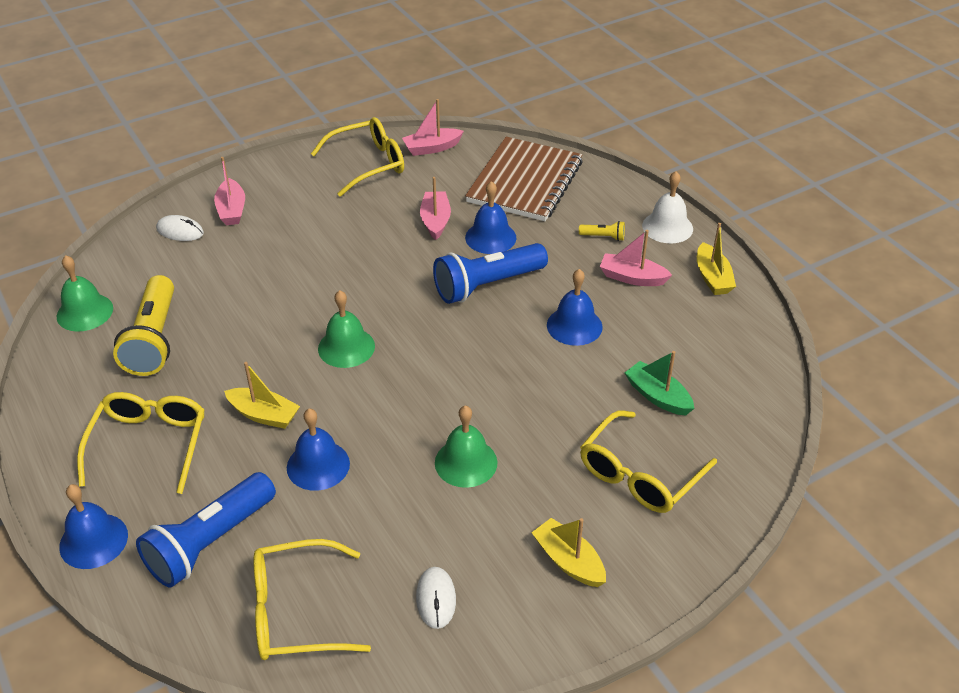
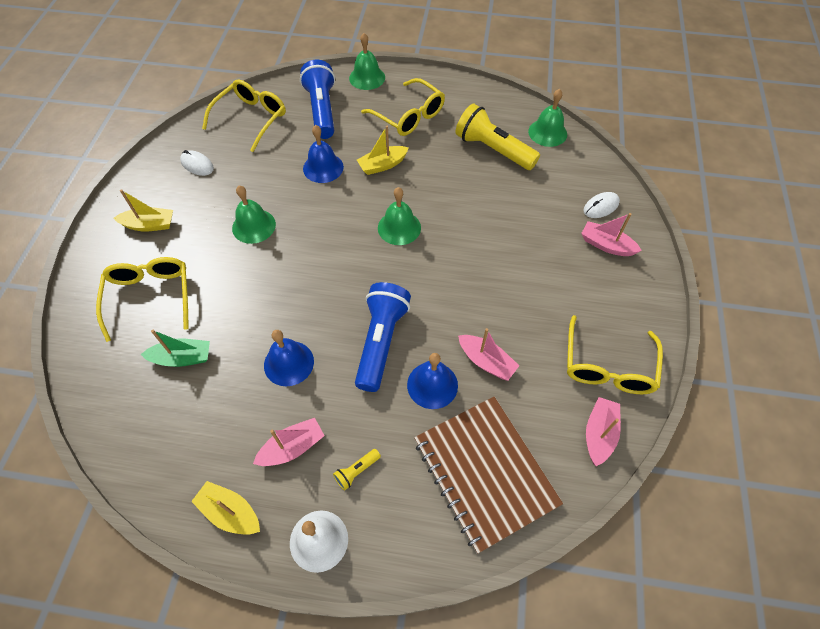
camera: 130 degrees right, 15 degrees up
blue bell [59,484,128,569] -> green bell [349,33,385,90]

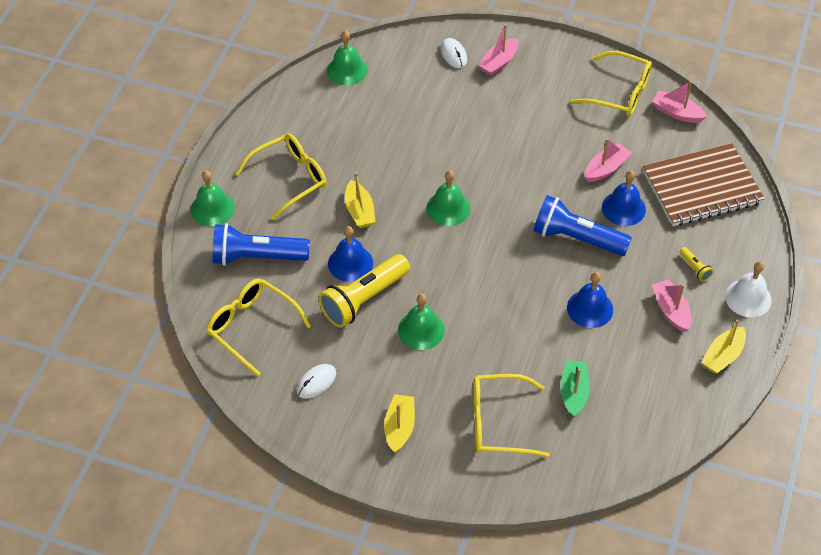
camera: 80 degrees left, 5 degrees down
yellow flashlight [455,104,540,170] -> yellow flashlight moved to [318,254,410,328]

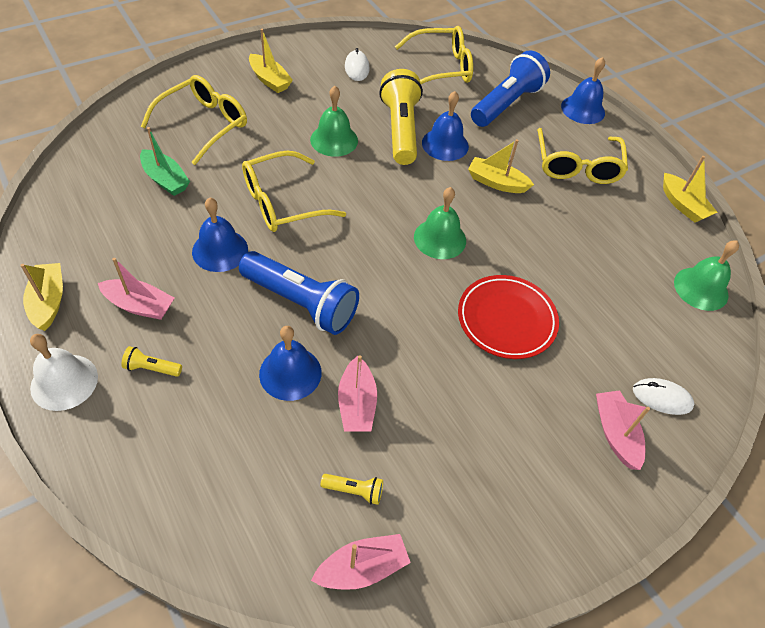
camera: 125 degrees right, 0 degrees up
green bell [191,171,235,226] -> blue bell [561,57,605,124]
blue flashlight [533,195,632,256] -> blue flashlight turned 60 degrees clockwise [239,251,359,335]
yellow glasses [571,51,652,117] -> yellow glasses moved to [242,150,346,232]
brown notebook [643,143,765,226] -> none
none -> yellow flashlight [321,474,383,505]
none -> red plate [458,275,559,359]
none -> yellow boat [663,156,718,223]

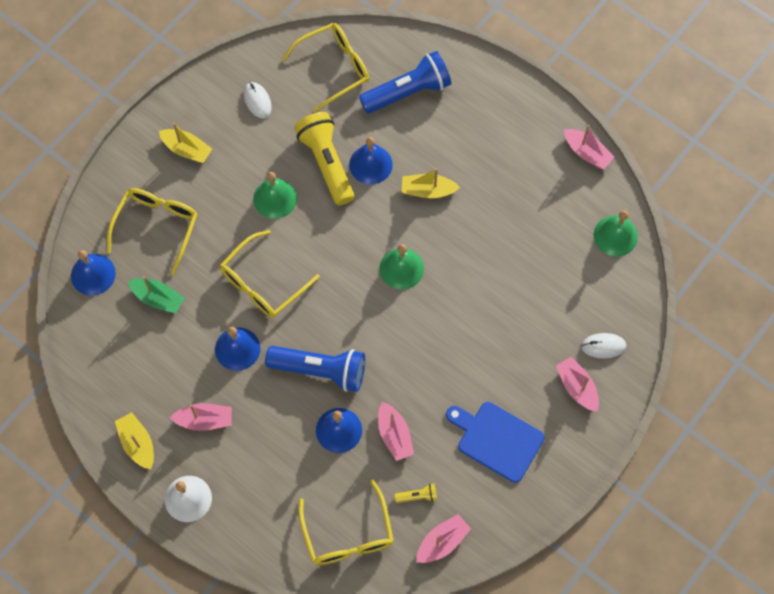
camera: 15 degrees left, 15 degrees up
yellow flashlight [121,346,182,377] -> none
red plate [458,275,559,359] -> none
blue flashlight [471,50,550,127] -> blue flashlight turned 45 degrees clockwise [359,51,451,114]
yellow glasses [537,128,628,184] -> yellow glasses moved to [299,480,394,565]
blue bell [561,57,605,124] -> blue bell moved to [71,250,116,296]
yellow boat [663,156,718,223] -> pink boat [564,125,615,169]
none -> blue cutting board [446,402,545,483]

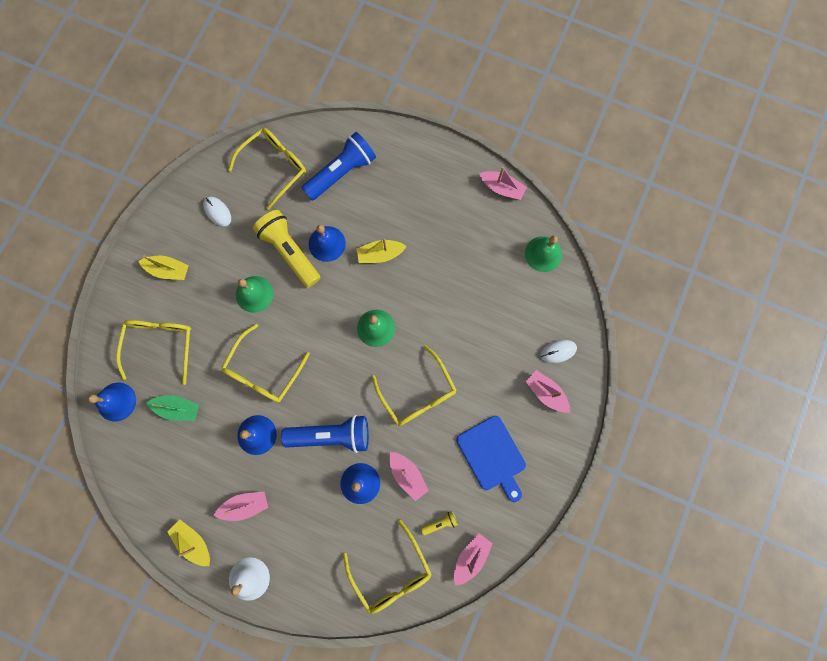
camera: 15 degrees left, 10 degrees up
blue cutting board [446,402,545,483] -> blue cutting board turned 135 degrees counterclockwise [456,416,526,502]
none -> yellow glasses [372,345,457,426]

